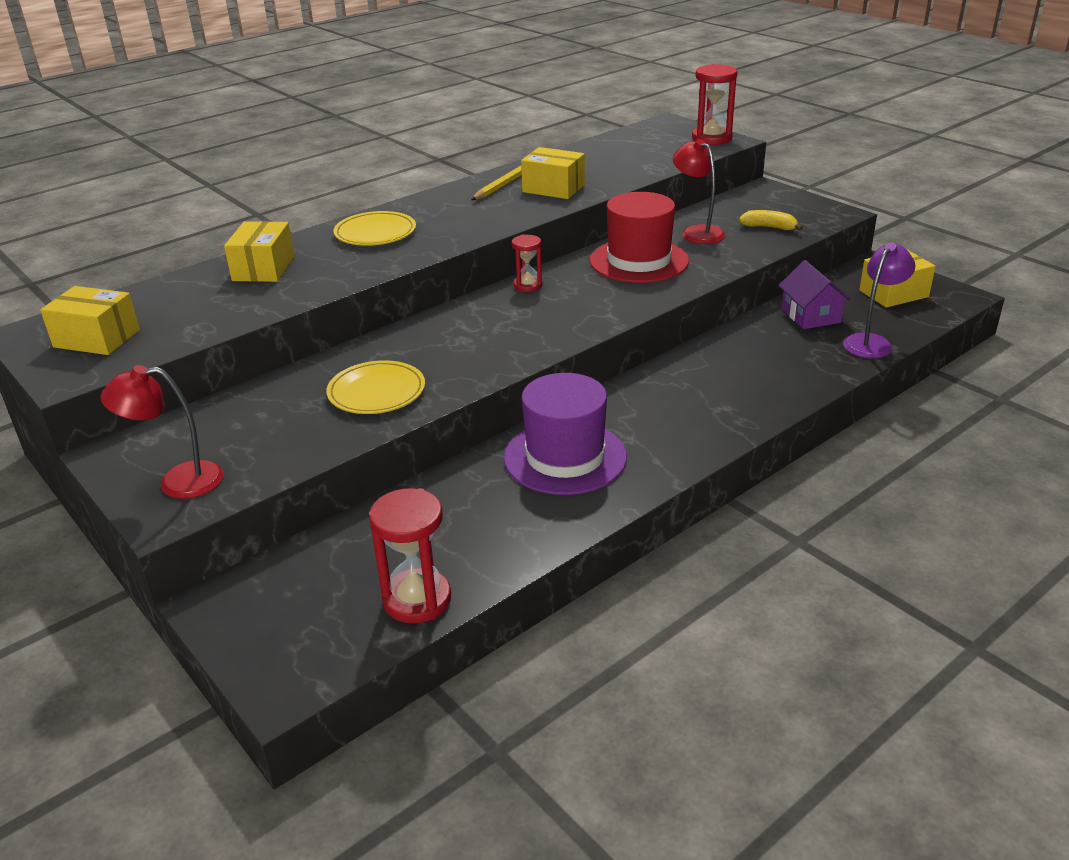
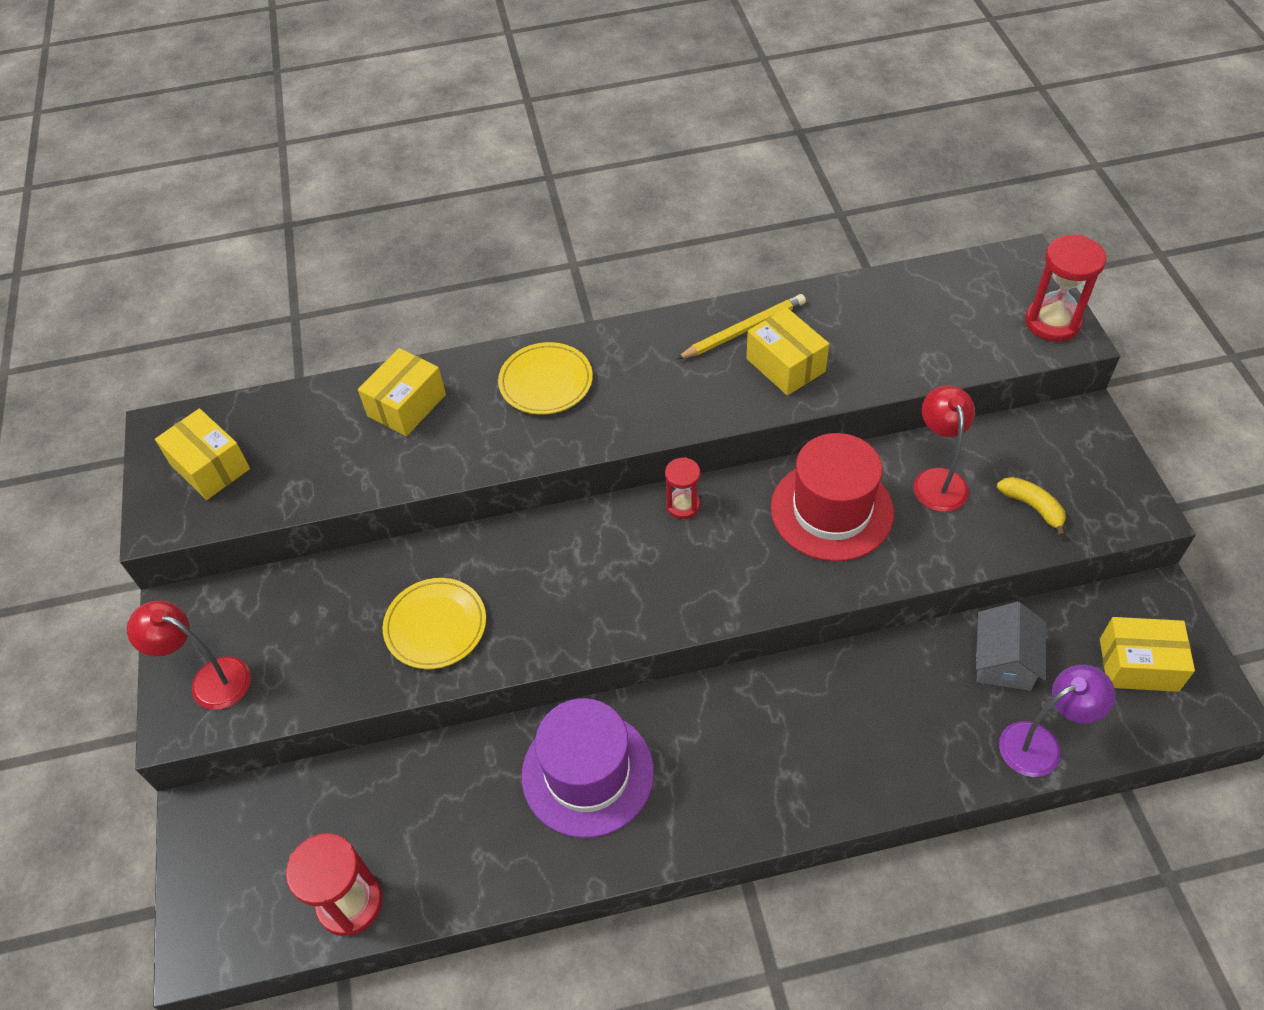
camera: 30 degrees right, 20 degrees up
purple house [778,260,851,329] -> grey house [976,602,1046,691]

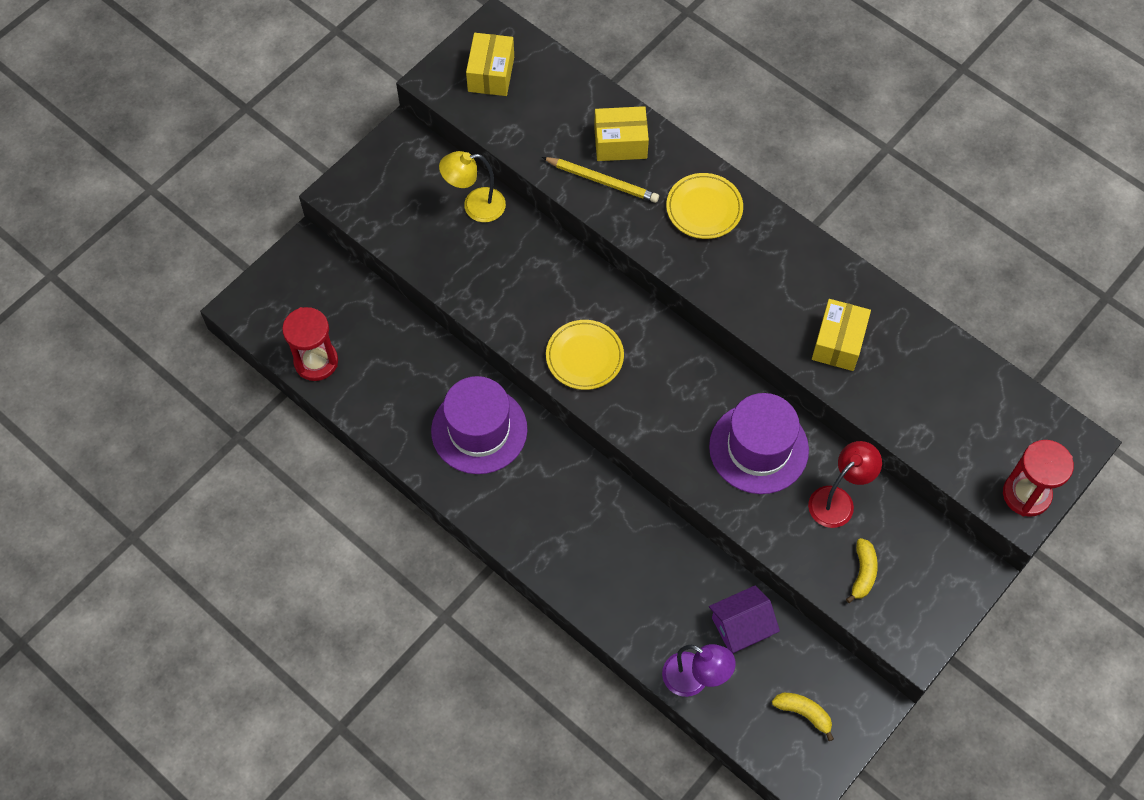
camera: 50 degrees right, 10 degrees up
red lamp [127,601,251,710] -> none
yellow plate [383,578,486,669] -> yellow plate moved to [546,320,624,390]
red hourglass [665,457,700,519] -> none
yellow pencil [676,294,806,359] -> yellow pencil moved to [542,157,659,203]
red hat [771,433,894,561] -> purple hat [709,393,809,494]
grey house [976,602,1046,691] -> purple house [709,585,780,654]
yellow box [1100,617,1195,692] -> yellow banana [772,692,834,741]
none -> yellow lamp [439,151,506,222]

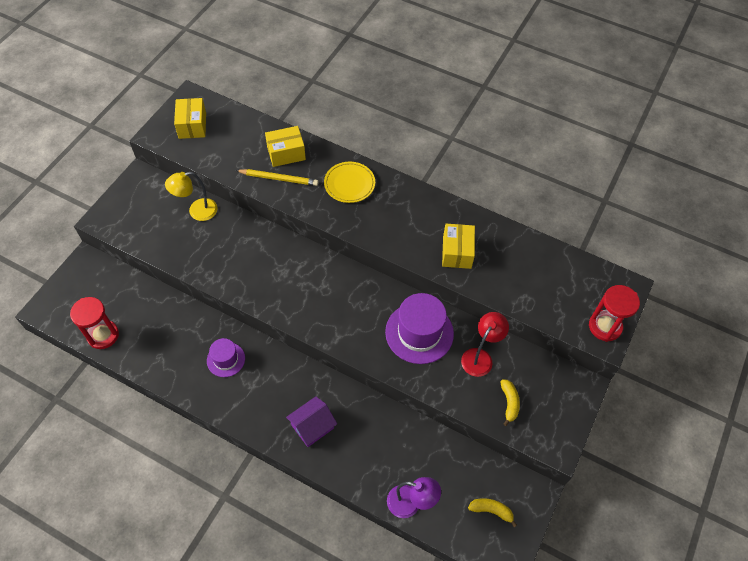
camera: 15 degrees left, 5 degrees down
purple hat [431,376,527,474] -> purple hat [207,338,245,377], size x0.57
yellow plate [546,320,624,390] -> none
purple house [709,585,780,654] -> purple house moved to [286,396,337,447]

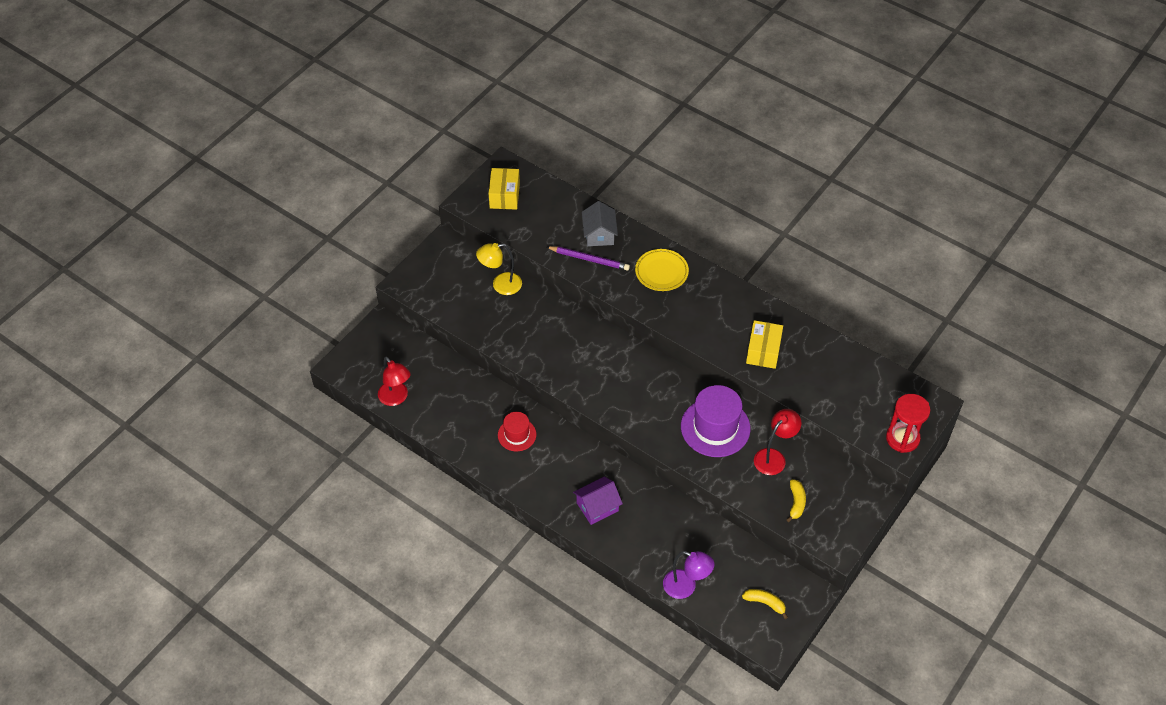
camera: 10 degrees right, 5 degrees down
red hourglass [70,297,119,349] -> red lamp [378,357,411,406]
purple hat [207,338,245,377] -> red hat [498,412,536,451]
yellow pencil [235,169,319,186] -> purple pencil [546,246,630,271]
yellow box [265,126,306,167] -> grey house [582,201,618,246]

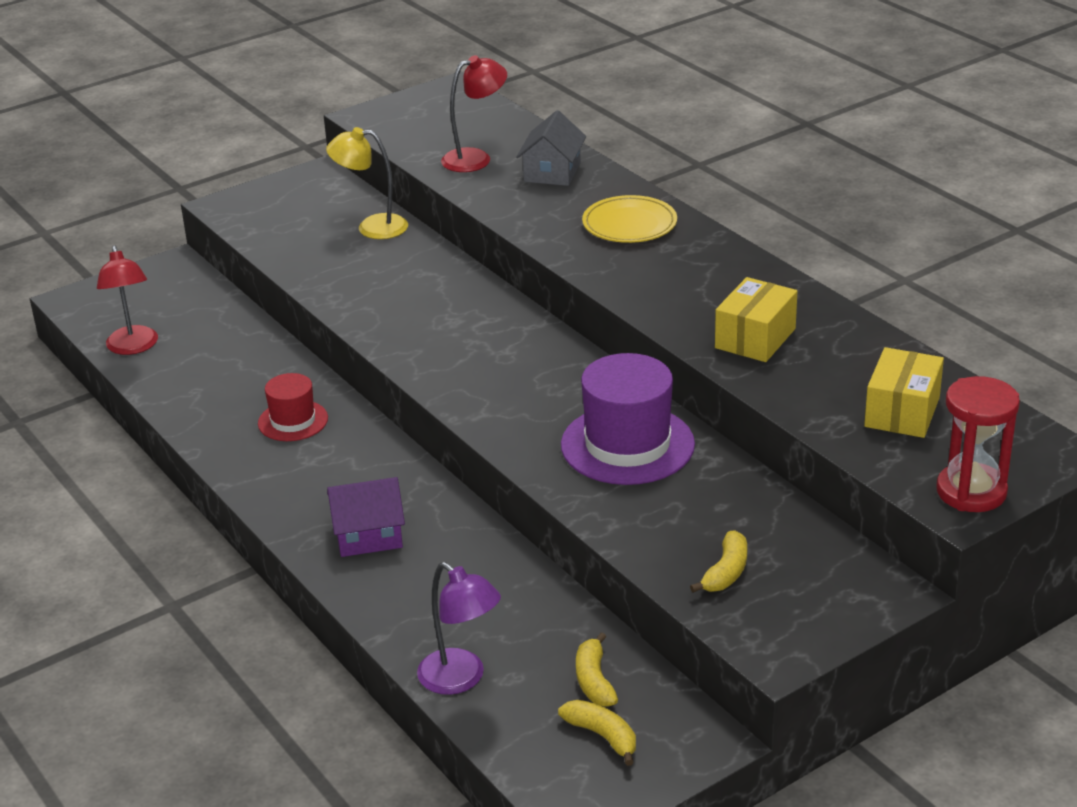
camera: 20 degrees right, 20 degrees down
yellow box [489,168,520,210] -> yellow box moved to [864,347,944,438]
purple pencil [546,246,630,271] -> none
red lamp [754,409,801,475] -> red lamp moved to [441,55,507,172]
none -> yellow banana [576,632,618,707]

